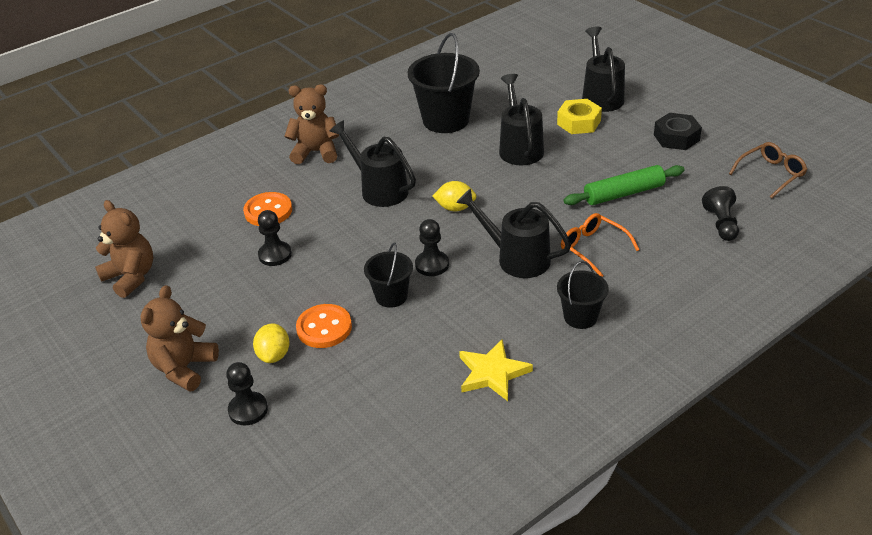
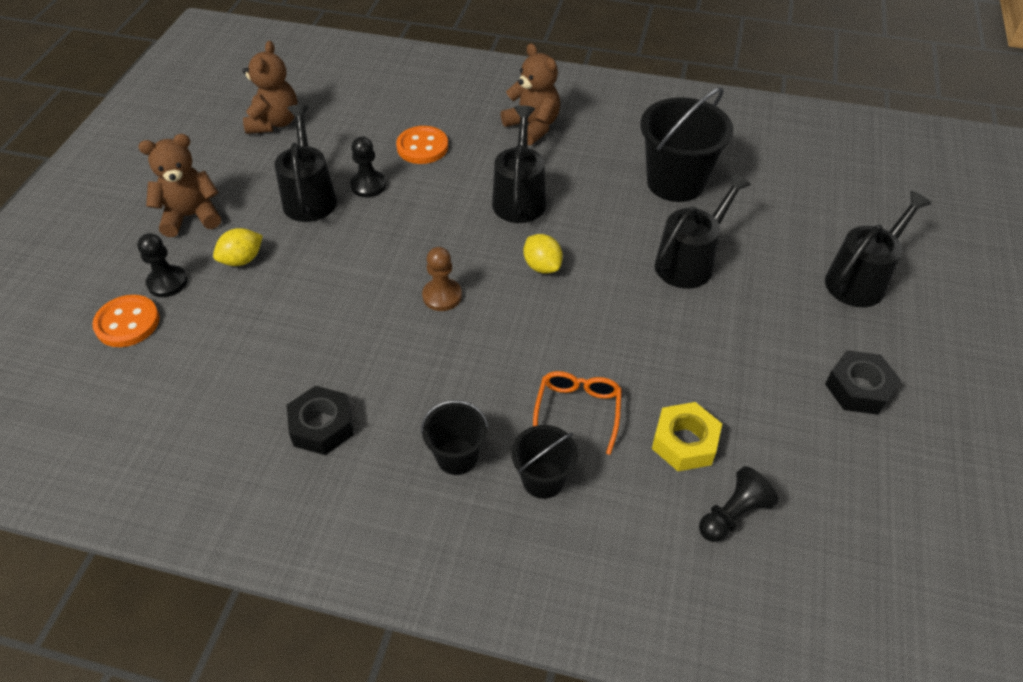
camera: 50 degrees right, 10 degrees up
orange button [296,304,352,348] -> orange button moved to [92,295,160,347]
black bucket [364,243,413,308] -> black bucket moved to [512,425,578,499]
black pawn [415,219,449,276] -> brown pawn [422,247,462,311]
black watering can [456,189,571,278] -> black watering can moved to [274,105,337,222]
yellow star [459,339,533,401] -> black nut [287,386,354,455]
yellow nut [557,99,602,134] -> yellow nut moved to [652,402,722,471]
green rolling pin [564,165,685,205] -> none
brown glasses [729,142,807,199] -> none

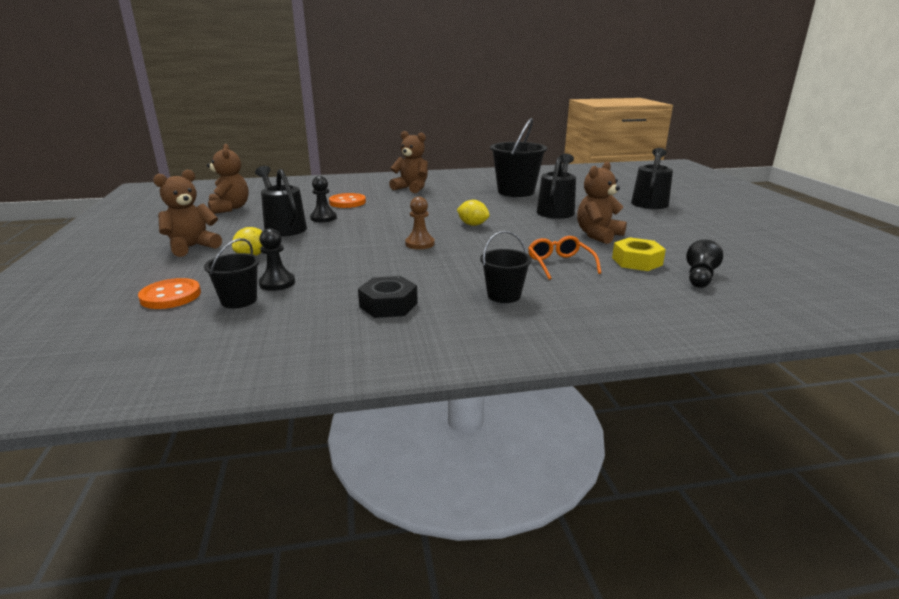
camera: 25 degrees left, 25 degrees down
black pawn [137,233,188,297] -> black pawn moved to [259,228,295,291]
black watering can [492,106,546,223] -> none
black bucket [512,425,578,499] -> black bucket moved to [204,238,260,309]
black nut [825,350,901,415] -> none
none -> brown teddy bear [577,162,627,244]

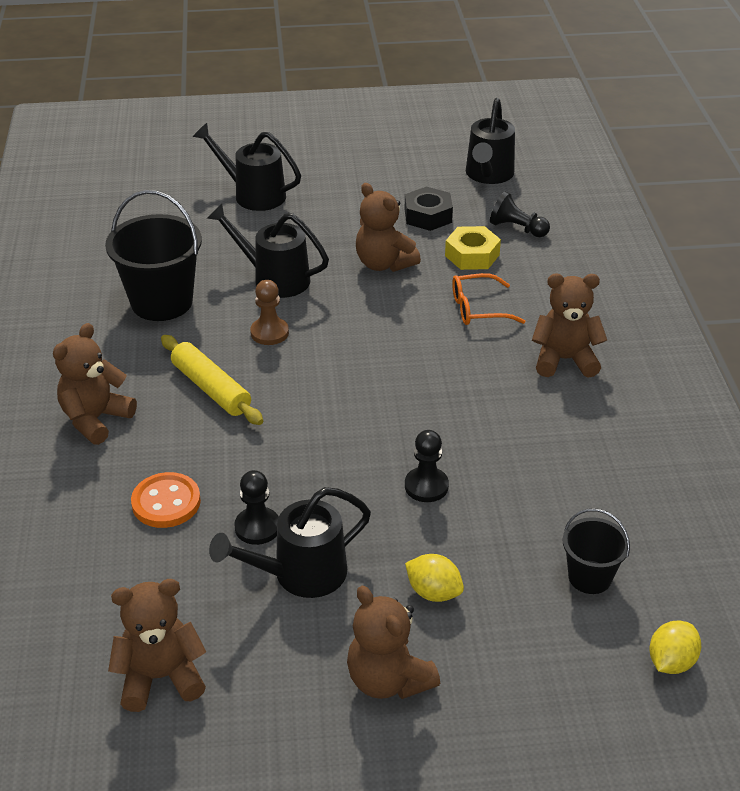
camera: 85 degrees left, 15 degrees up
orange button [138,278,201,309] -> none
black pawn [259,228,295,291] -> black pawn moved to [405,430,449,502]
black nut [358,276,418,318] -> black nut moved to [405,187,453,231]
brown pawn [405,197,435,249] -> brown pawn moved to [250,280,289,345]
yellow lemon [457,200,490,226] -> yellow lemon moved to [649,621,701,674]
black bucket [480,231,532,303] -> brown teddy bear [532,274,607,378]
none -> yellow rolling pin [161,335,263,425]
none -> black watering can [466,98,515,184]

